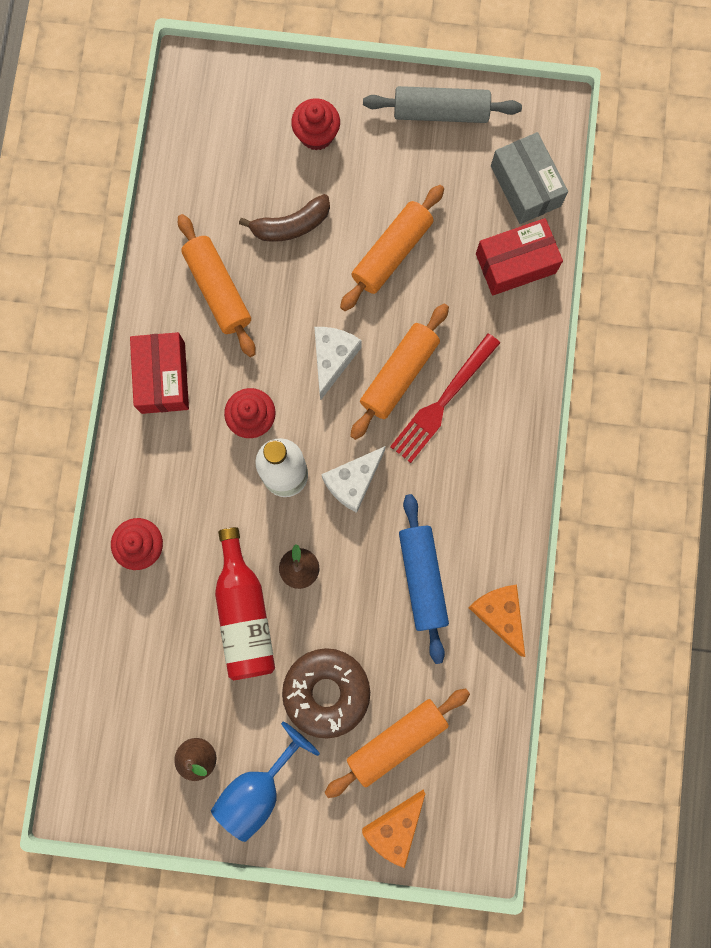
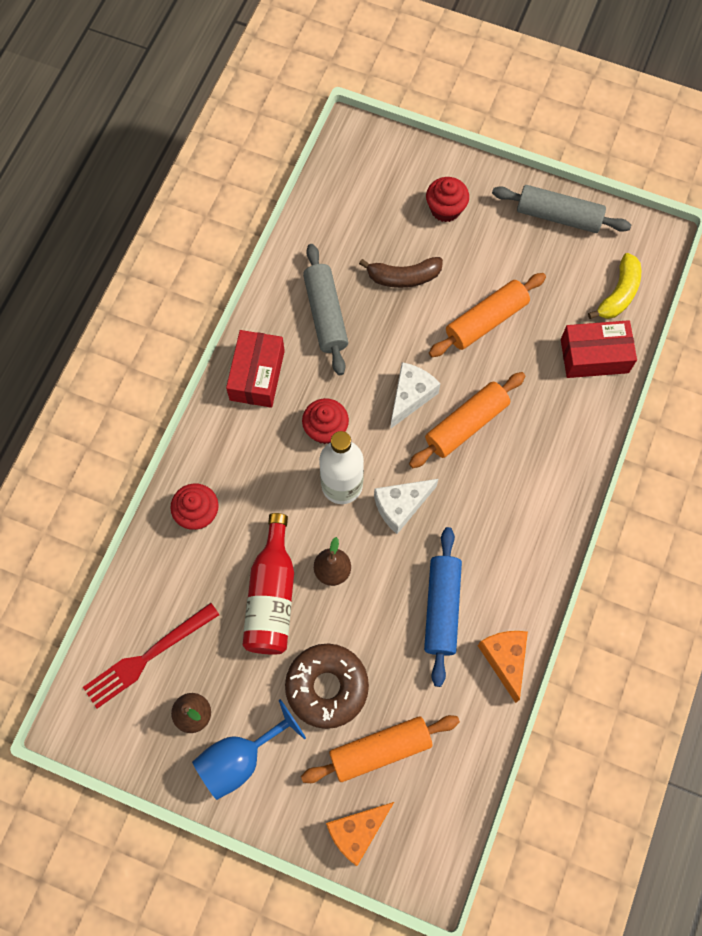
camera: 15 degrees right, 10 degrees down
orange rolling pin [178,214,256,357] -> grey rolling pin [303,244,348,375]
red fork [390,334,500,463] -> red fork moved to [83,603,219,709]
grey box [491,132,568,224] -> yellow banana [588,253,641,319]

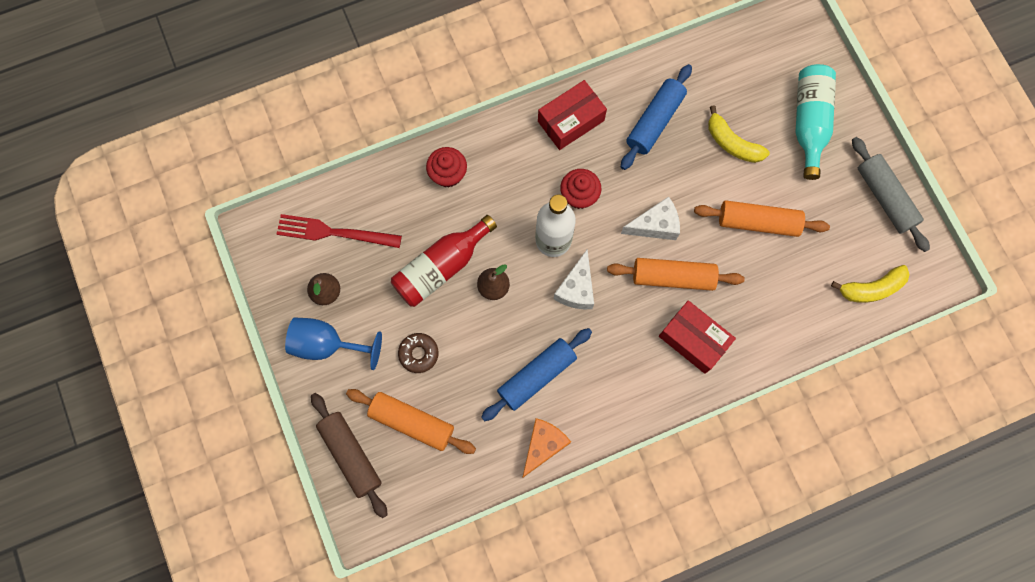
camera: 45 degrees right, 5 degrees up
brown donut [285,644,369,729] -> brown donut [398,333,439,373], size x0.57
grey rolling pin [303,244,348,375] -> blue rolling pin [621,64,692,170]
orange cheese [326,802,394,866] -> brown rolling pin [311,393,388,518]
brown banana [359,257,443,288] -> yellow banana [708,105,770,163]
white cheese [374,479,438,534] -> white cheese turned 90 degrees counterclockwise [554,249,594,309]
red cupcake [426,177,469,222] -> turquoise bottle [795,64,836,180]
red box [561,320,637,378] -> red box moved to [659,300,736,374]

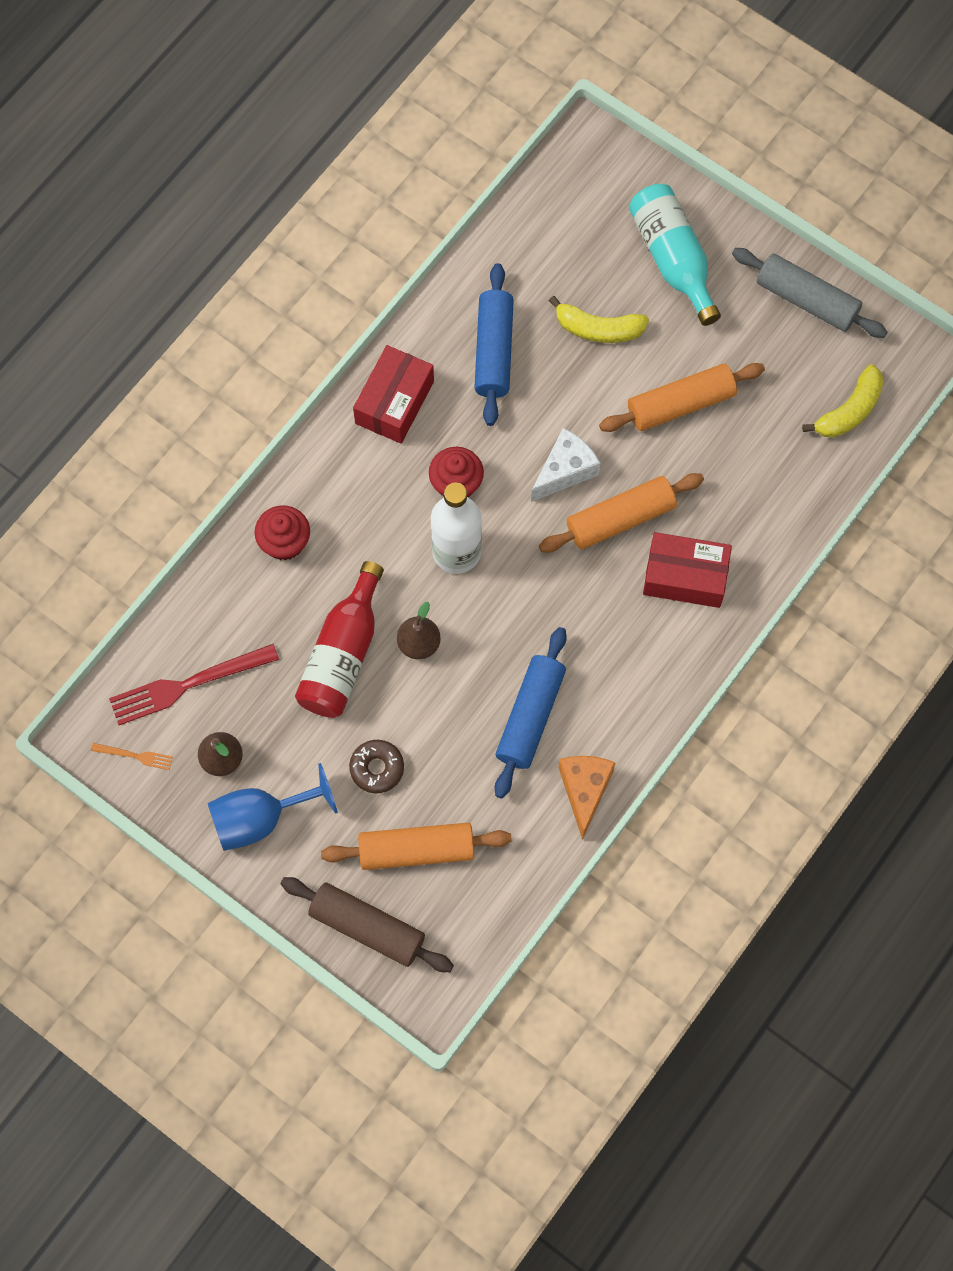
camera: 30 degrees left, 5 degrees down
white cheese [554,249,594,309] -> none
none -> orange fork [91,743,173,770]

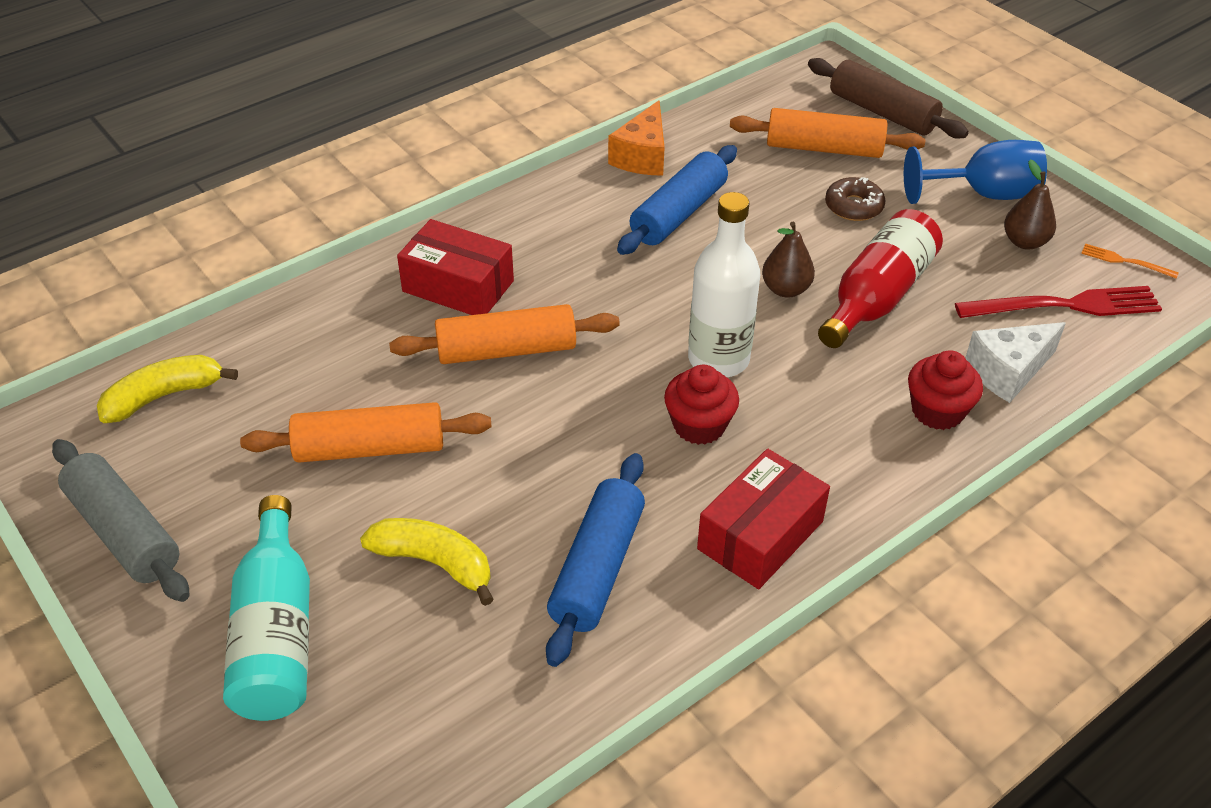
camera: 165 degrees left, 25 degrees down
white cheese [531,428,601,502] -> white cheese moved to [965,322,1066,403]

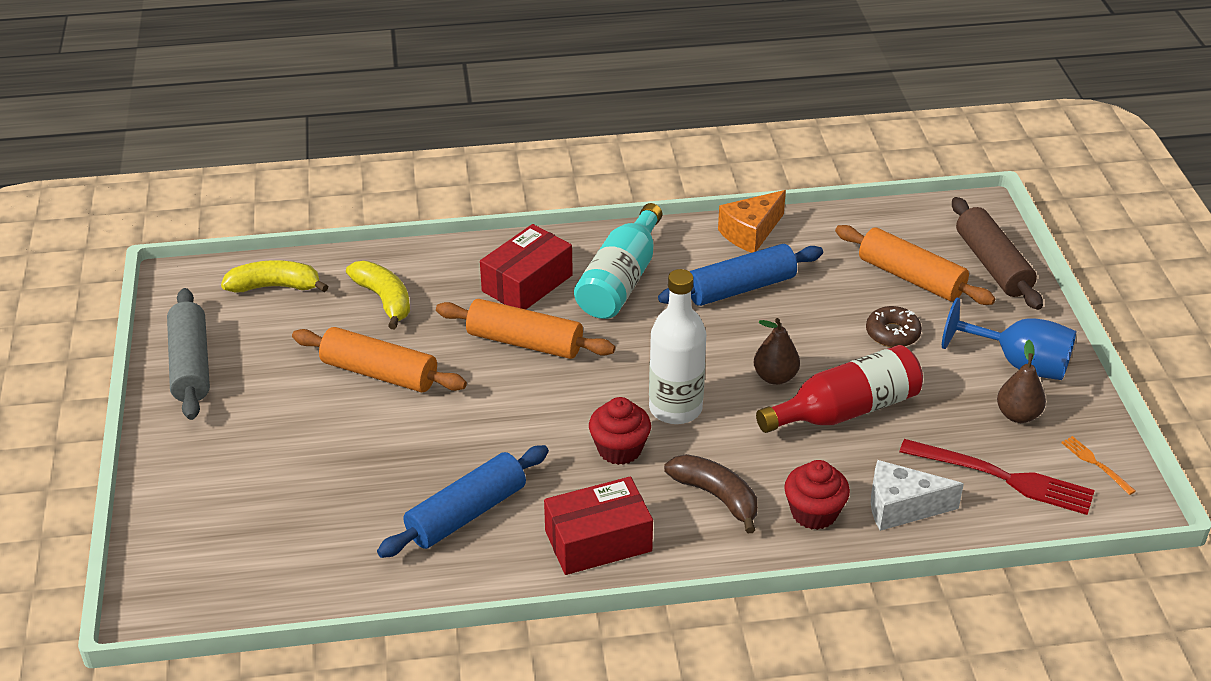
camera: 30 degrees right, 5 degrees down
turquoise bottle [223,495,310,721] -> turquoise bottle moved to [574,203,662,319]
yellow banana [360,518,494,606] -> yellow banana moved to [346,261,410,329]
red box [397,219,514,315] -> red box turned 75 degrees clockwise [480,224,573,310]
none -> brown banana [664,454,758,533]

